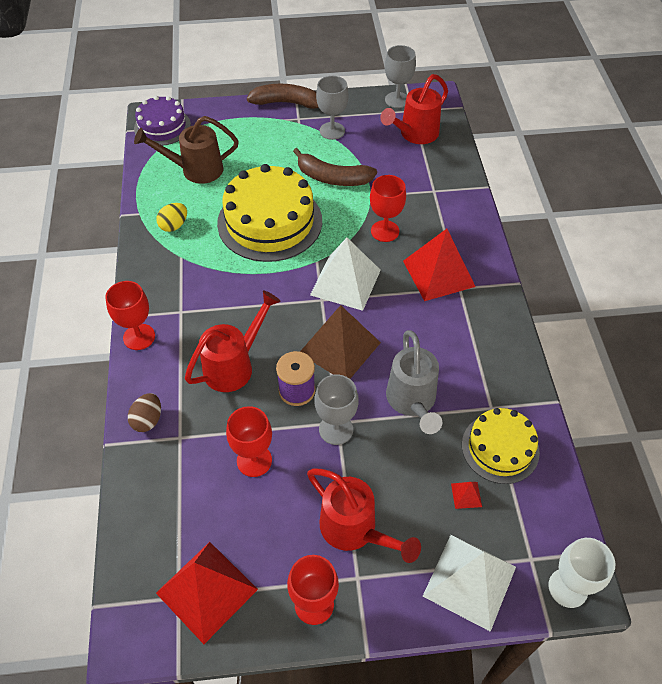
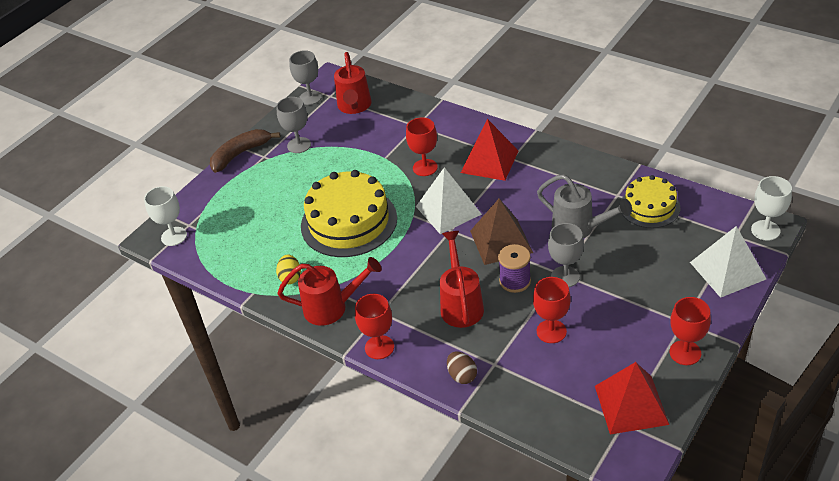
camera: 45 degrees left, 10 degrees down
purple cake [134,96,191,146] -> white goblet [144,186,187,246]
brown watering can [134,116,239,184] -> none
brown banana [293,148,377,186] -> none
red watering can [307,468,421,563] -> red watering can moved to [277,257,381,326]
red pyramid [451,482,482,509] -> none

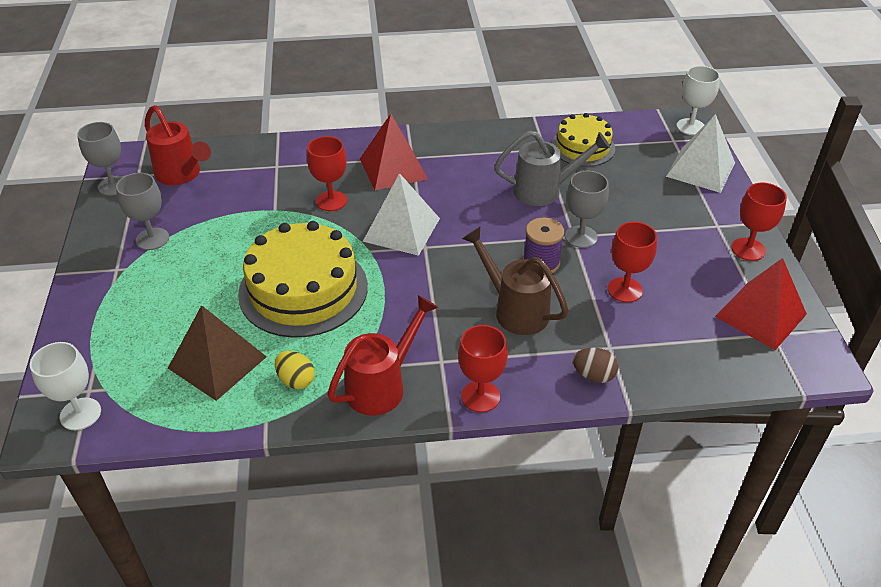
camera: 45 degrees left, 0 degrees up
brown banana [210,129,280,173] -> none
red watering can [440,231,484,328] -> brown watering can [462,227,568,335]
brown pyramid [470,199,533,265] -> brown pyramid moved to [168,305,267,401]

